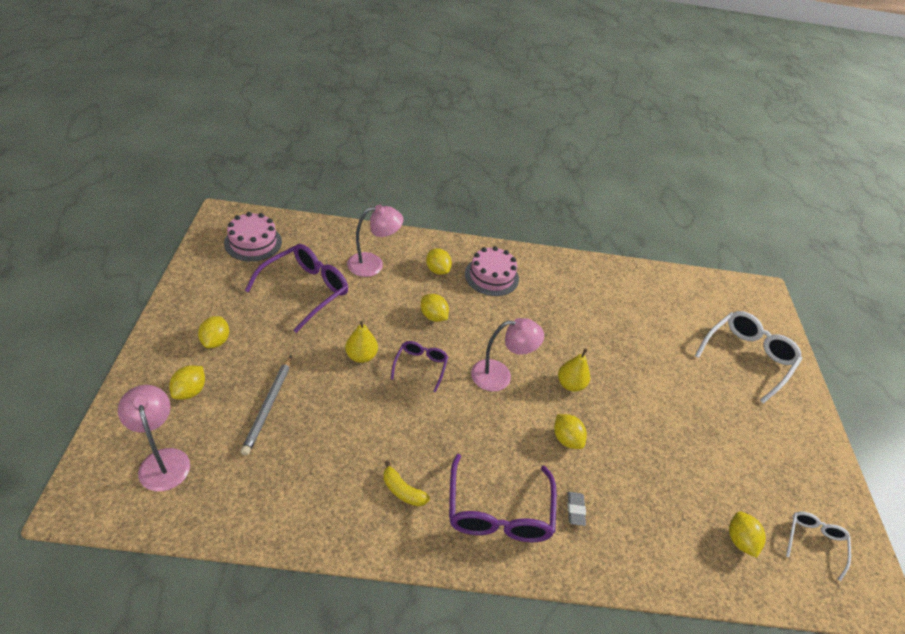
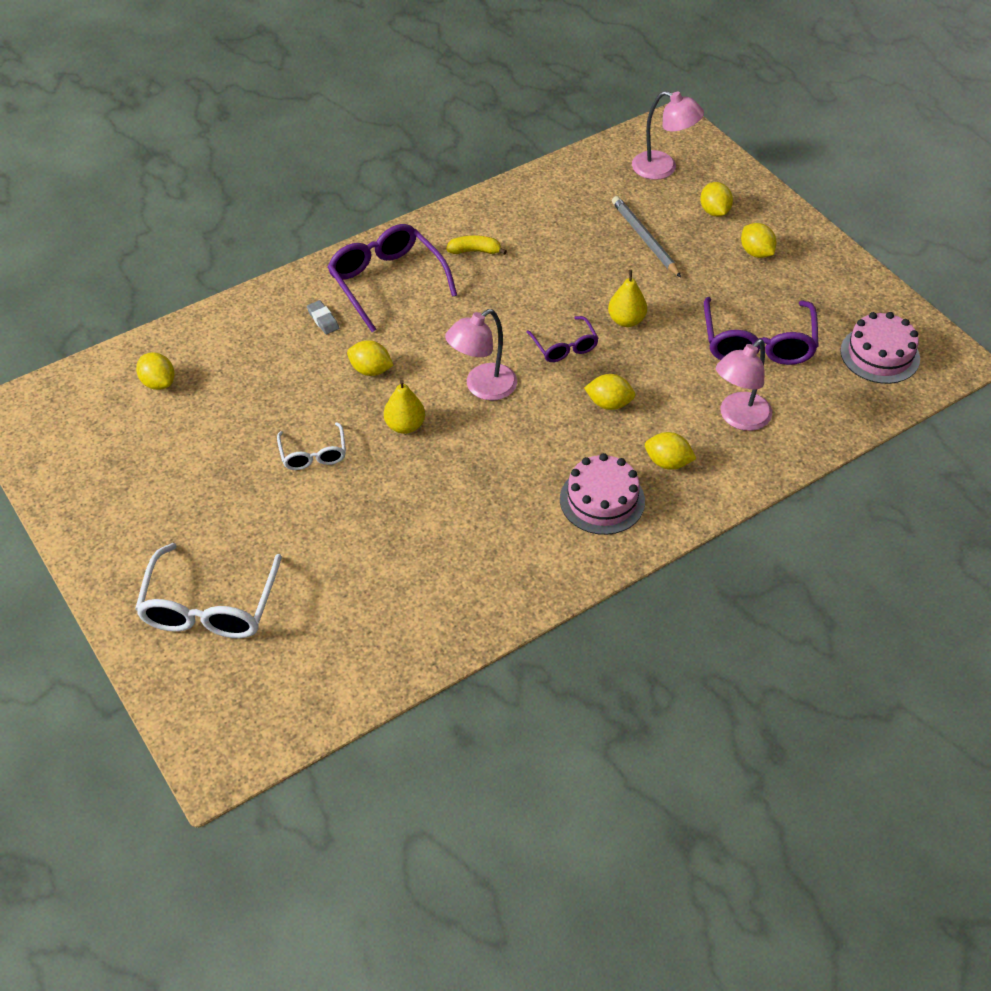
camera: 150 degrees right, 5 degrees up
white glasses [786,512,851,581] -> white glasses moved to [277,422,346,470]

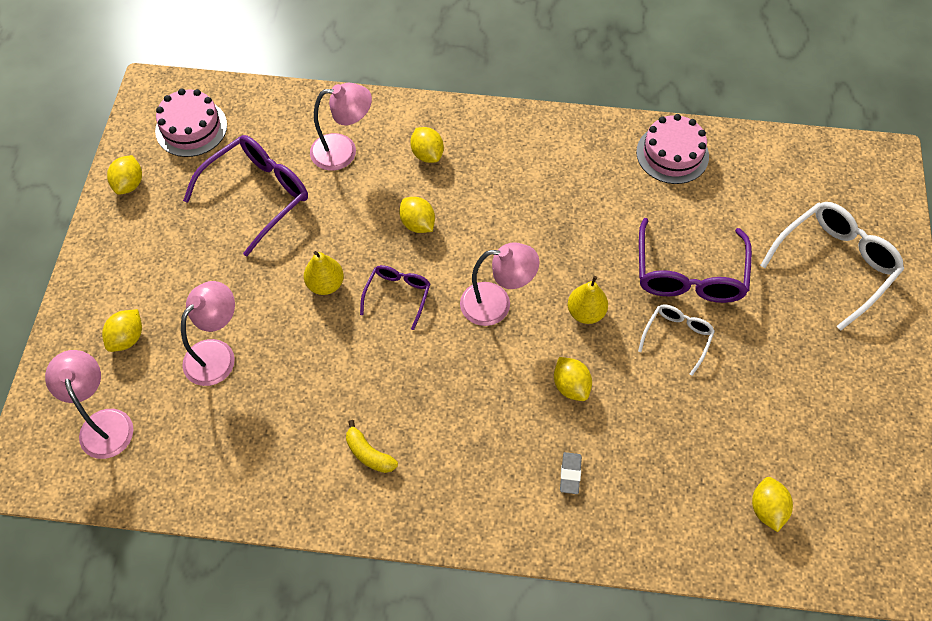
camera: 140 degrees left, 10 degrees up
purple glasses [328,224,457,332] -> purple glasses moved to [639,218,752,303]
pink cake [560,453,645,535] -> pink cake moved to [636,114,709,184]
grey pencil [612,196,681,277] -> pink lamp [181,281,235,386]
yellow lemon [741,223,777,258] -> yellow lemon moved to [107,155,142,195]

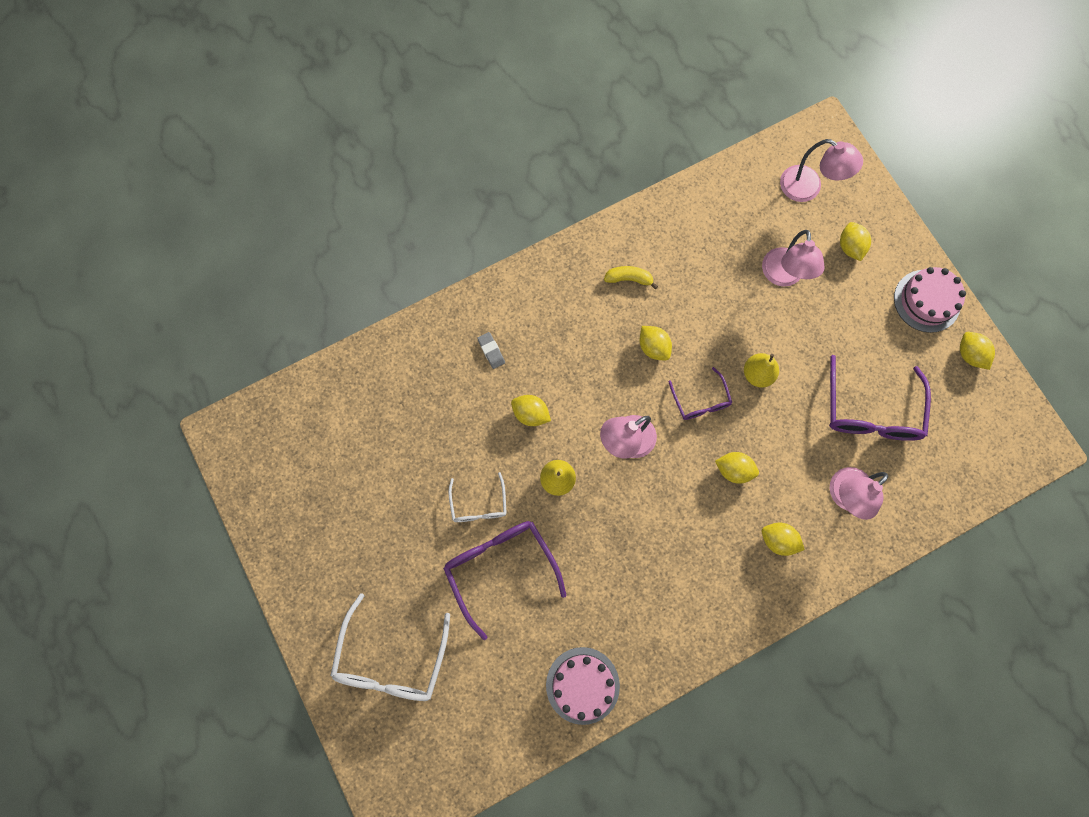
camera: 145 degrees right, 15 degrees up
pink cake [155,89,227,157] -> pink cake moved to [894,267,966,333]
yellow lemon [752,477,793,532] -> yellow lemon moved to [639,326,672,360]

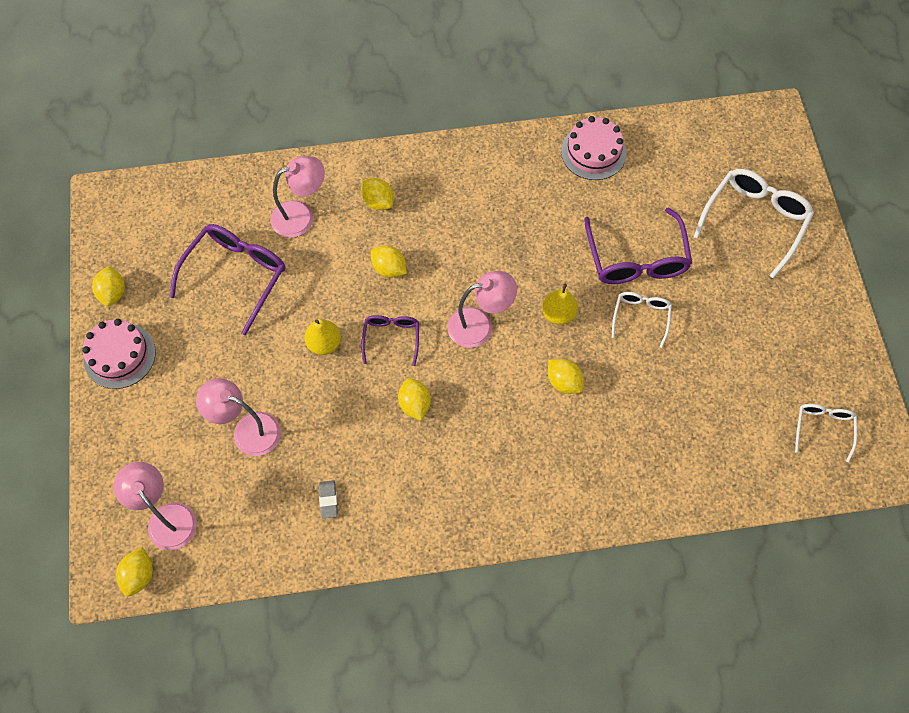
camera: 160 degrees left, 10 degrees down
grey eraser [477,332,505,369] -> grey eraser moved to [319,480,338,518]
yellow banana [604,266,658,289] -> none
pink lamp [762,230,825,287] -> pink lamp turned 90 degrees counterclockwise [196,378,281,456]
yellow lemon [840,222,871,261] -> yellow lemon moved to [116,547,153,597]
none -> white glasses [795,404,857,462]

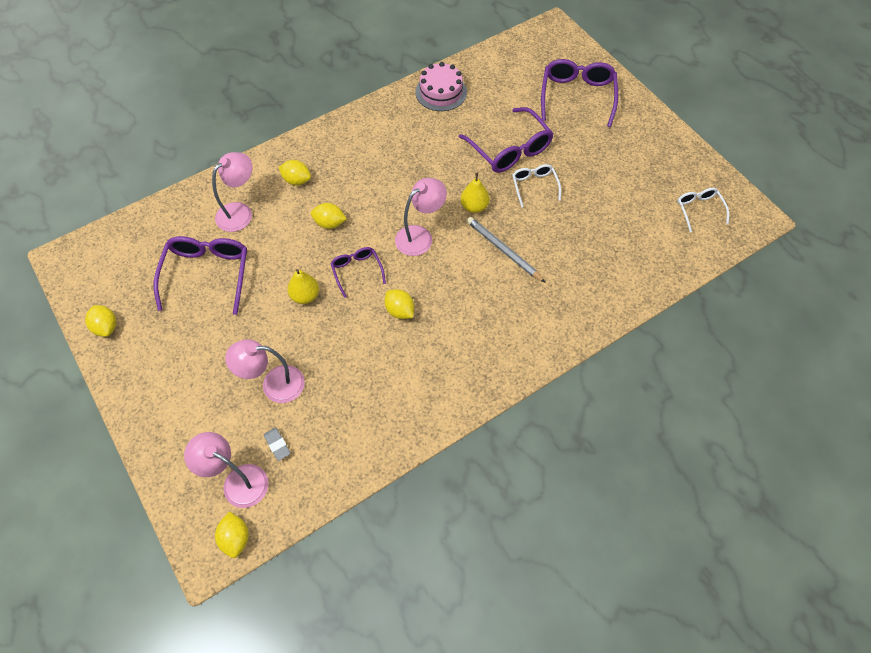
camera: 25 degrees left, 5 degrees down
pink cake [82,319,156,389] -> none
grey eraser [319,480,338,518] -> grey eraser moved to [264,427,291,461]
yellow lemon [548,359,583,394] -> grey pencil [467,217,546,283]
white glasses [694,169,814,278] -> purple glasses [541,59,618,127]

